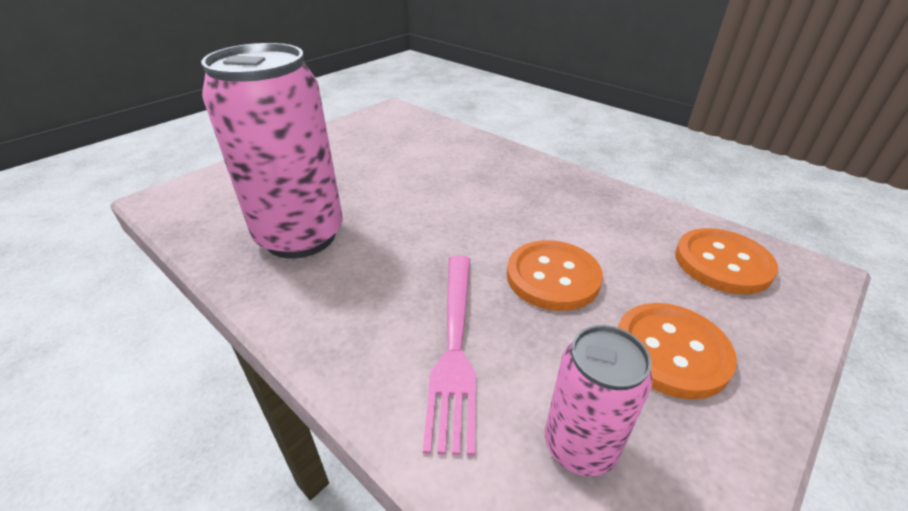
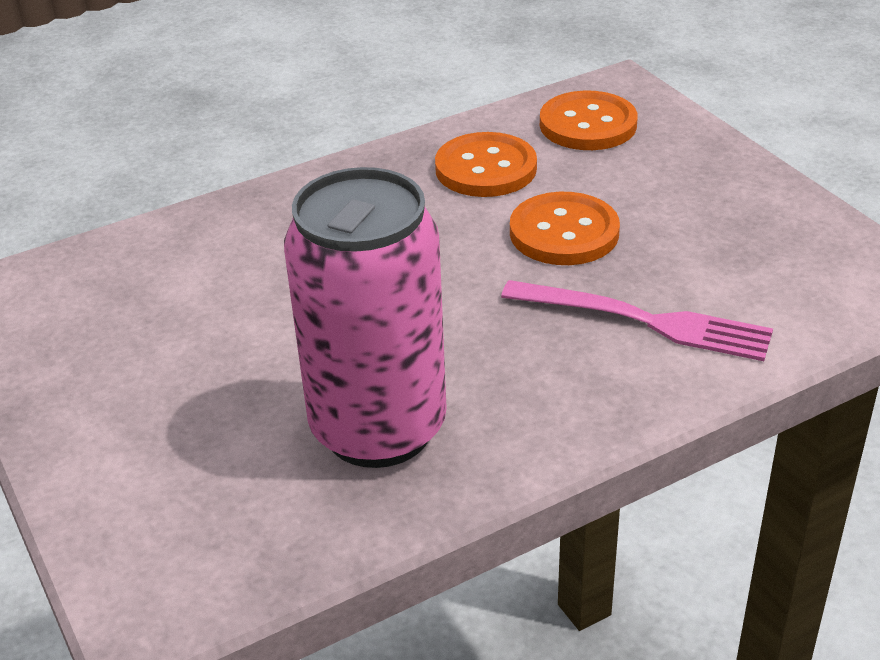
camera: 70 degrees left, 0 degrees up
pink can [545,325,653,476] -> none
orange button [617,303,737,399] -> orange button moved to [435,132,537,197]

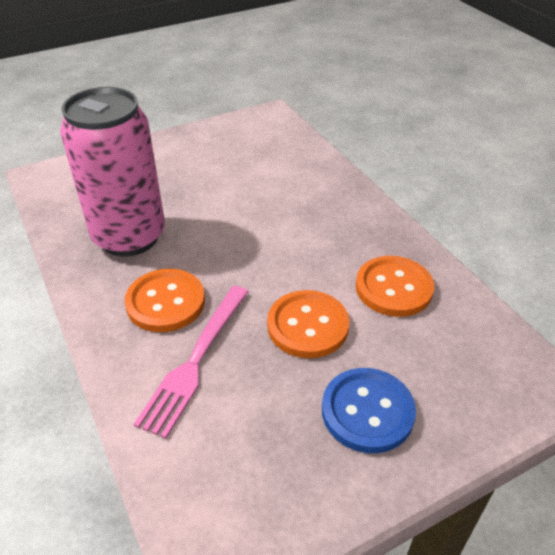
camera: 90 degrees right, 5 degrees up
orange button [540,90,638,150] -> orange button moved to [124,269,205,332]
none -> blue button [322,368,416,453]

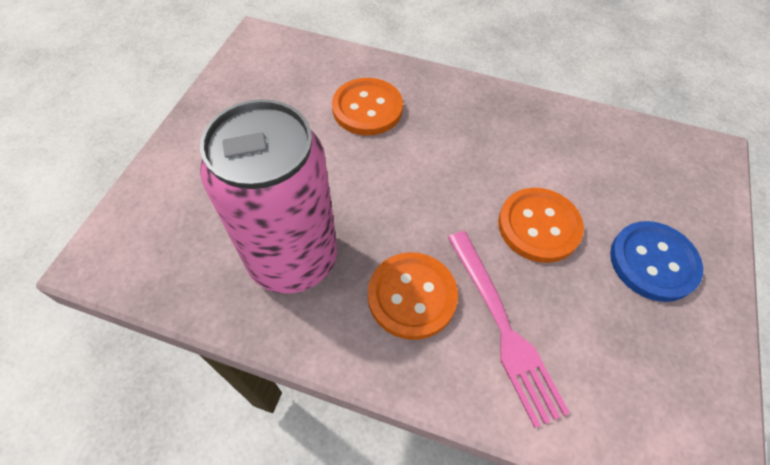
camera: 45 degrees left, 15 degrees up
orange button [356,256,434,317] -> orange button moved to [332,78,403,135]

